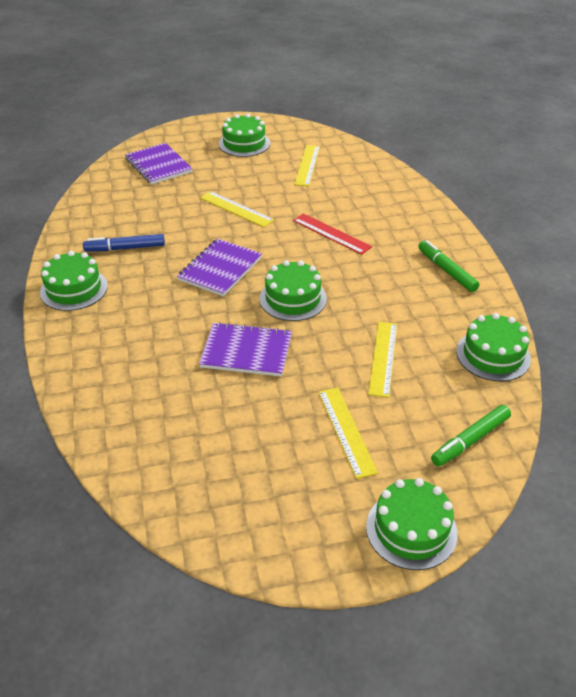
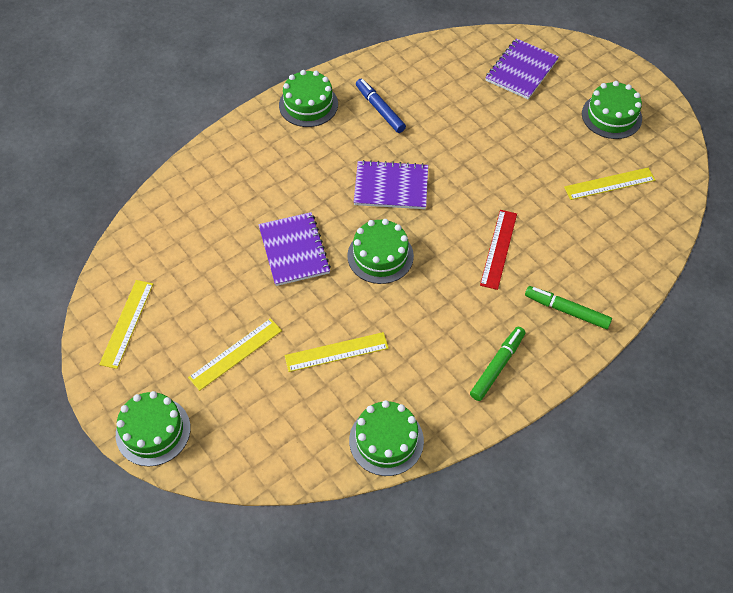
camera: 65 degrees right, 15 degrees up
yellow ruler [200,191,274,227] -> yellow ruler moved to [99,280,153,369]
green marker [431,405,511,467] -> green marker moved to [525,286,612,329]

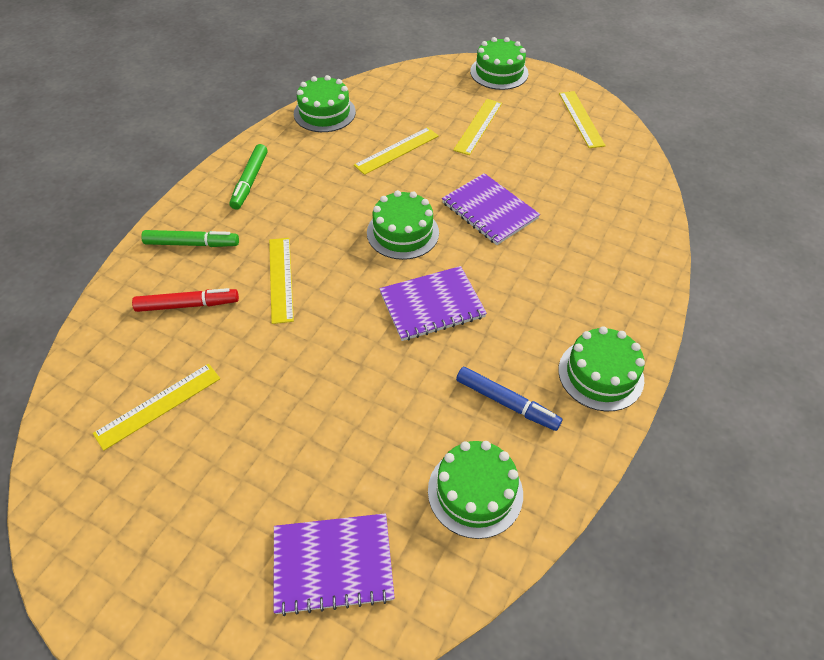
camera: 155 degrees right, 5 degrees down
red ruler [480,210,517,290] -> yellow ruler [269,238,294,324]
purple notebook [485,38,559,99] -> purple notebook turned 75 degrees clockwise [274,513,395,616]
green cake [582,81,642,139] -> green cake moved to [428,441,523,539]
none -> red marker [132,288,239,312]

